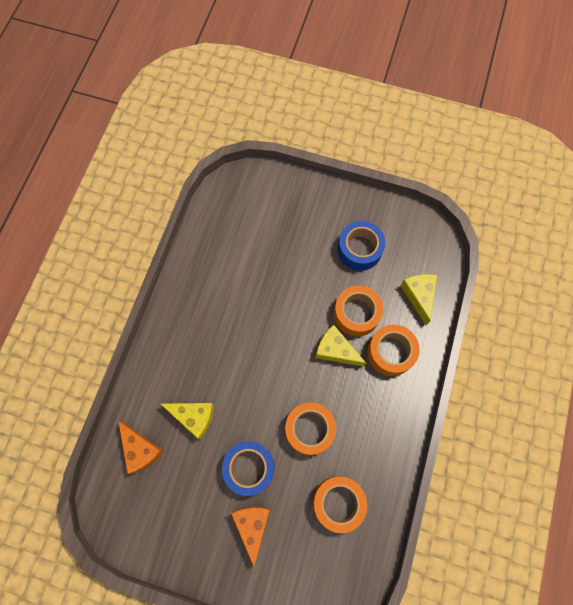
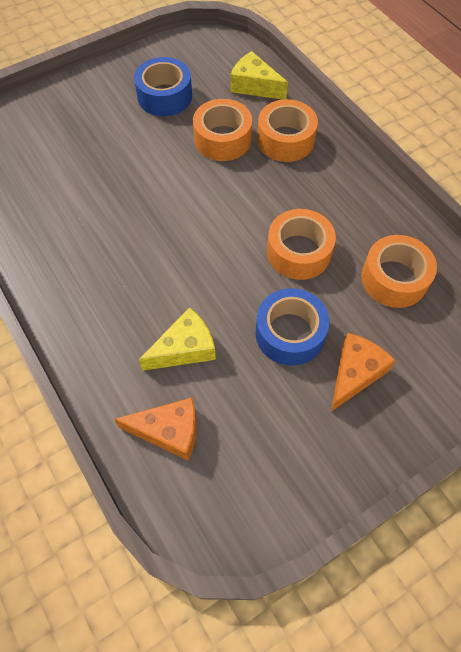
camera: 50 degrees left, 10 degrees down
orange cheese [231,506,270,567] -> orange cheese turned 90 degrees clockwise [331,333,395,412]
yellow cheese [315,325,366,367] -> none

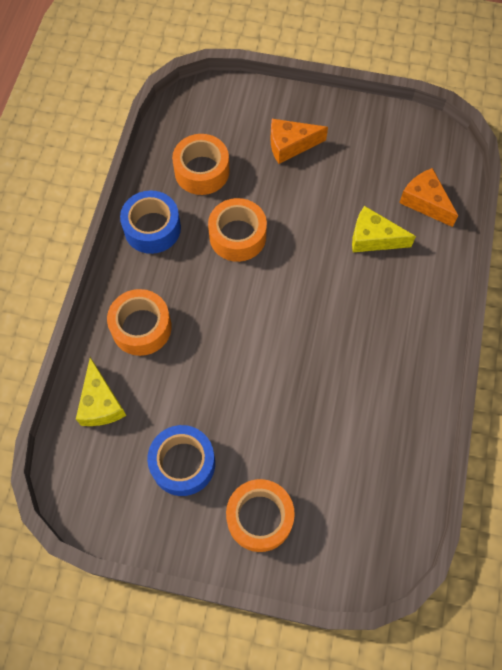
camera: 135 degrees left, 5 degrees up
orange tape [193,99,252,161] -> orange tape moved to [226,479,295,552]
blue tape [256,288,329,366] -> blue tape moved to [120,190,181,254]

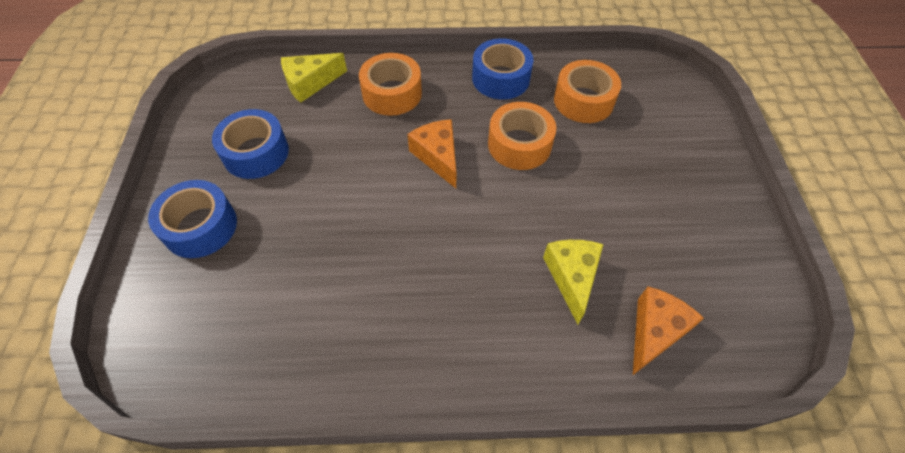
camera: 75 degrees right, 10 degrees down
orange tape [226,479,295,552] -> blue tape [148,180,237,258]
orange cheese [270,119,328,164] -> orange cheese moved to [407,119,457,188]

